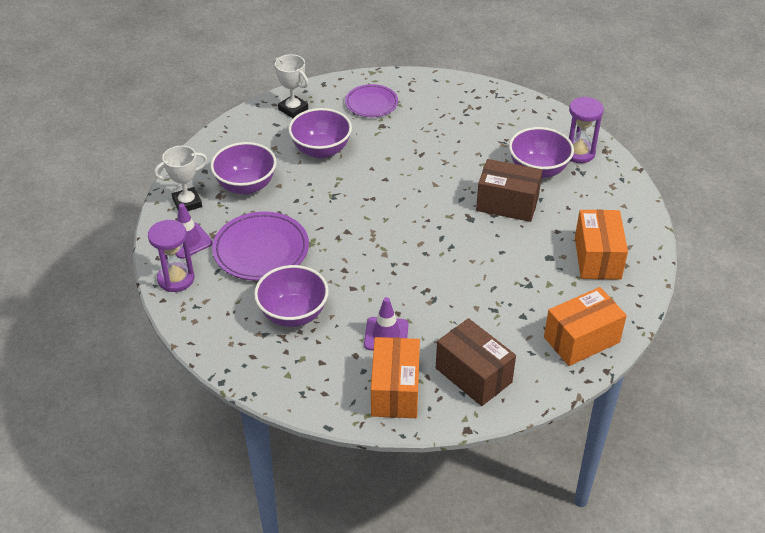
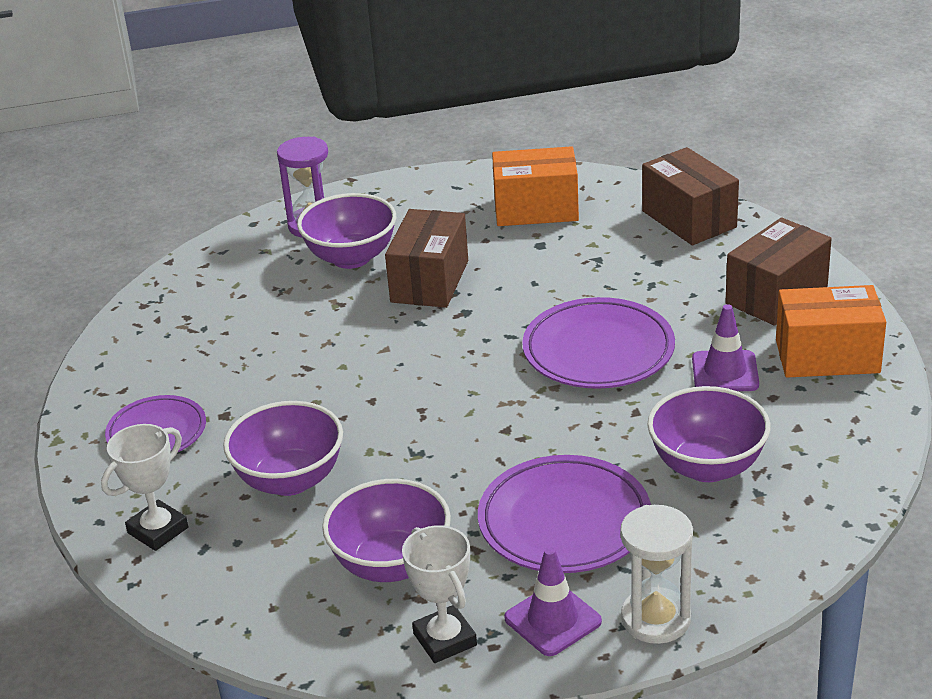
camera: 90 degrees left, 10 degrees down
purple hourglass [148,220,195,292] -> white hourglass [620,505,693,644]
orange box [544,287,627,366] -> brown box [642,147,739,245]
none -> purple plate [522,297,675,389]

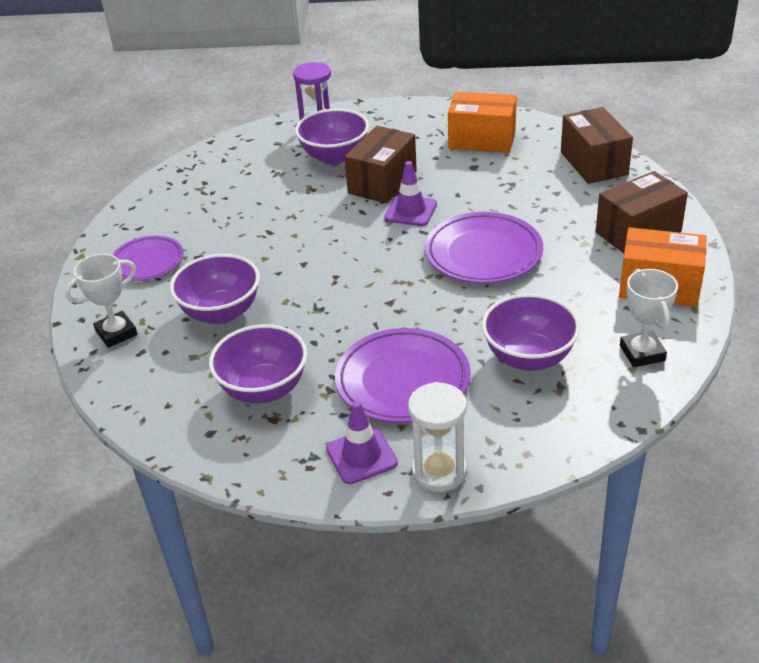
camera: 15 degrees right, 5 degrees up
white trophy [402,525,477,663] -> white trophy moved to [620,269,678,367]
purple traffic cone [692,304,759,391] -> purple traffic cone moved to [384,161,437,226]

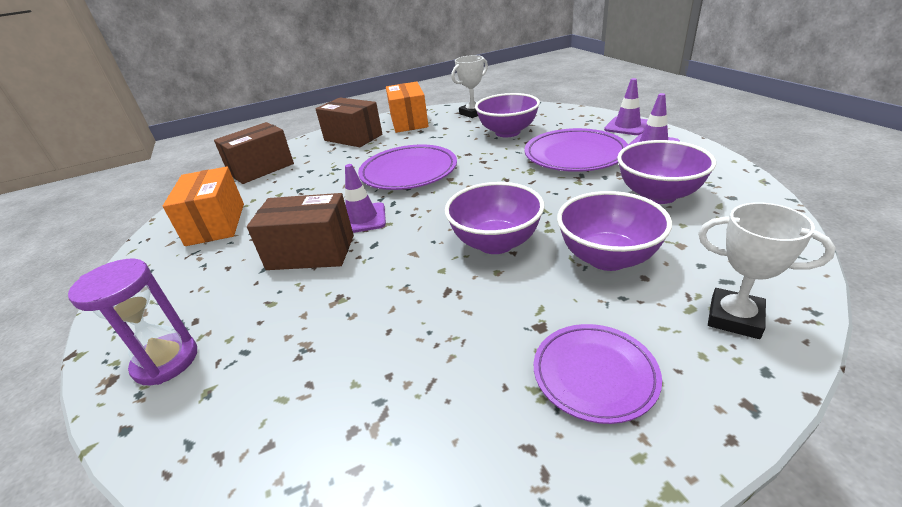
camera: 115 degrees left, 5 degrees down
purple bowl [295,108,369,165] -> purple bowl moved to [445,182,544,254]
white hourglass [408,382,467,492] -> purple traffic cone [604,78,648,135]

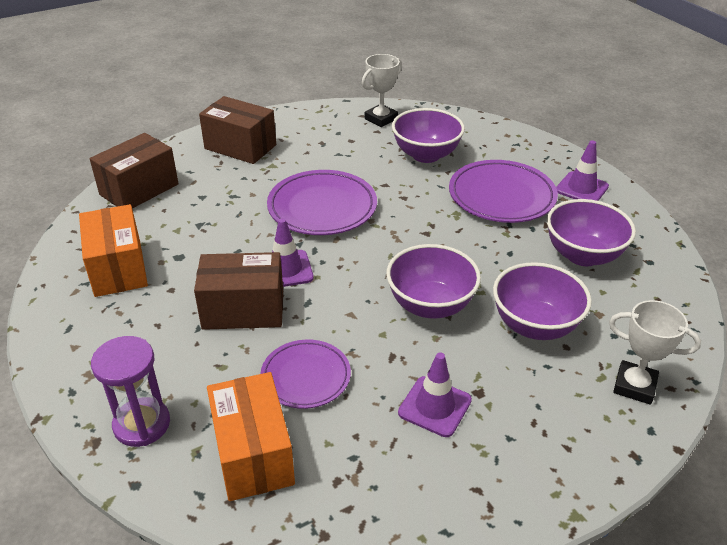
camera: 10 degrees left, 5 degrees up
orange box [386,81,429,133] -> orange box moved to [207,372,295,501]
purple plate [534,324,662,424] -> purple plate moved to [260,340,351,409]
purple traffic cone [604,78,648,135] -> purple traffic cone moved to [398,353,472,437]

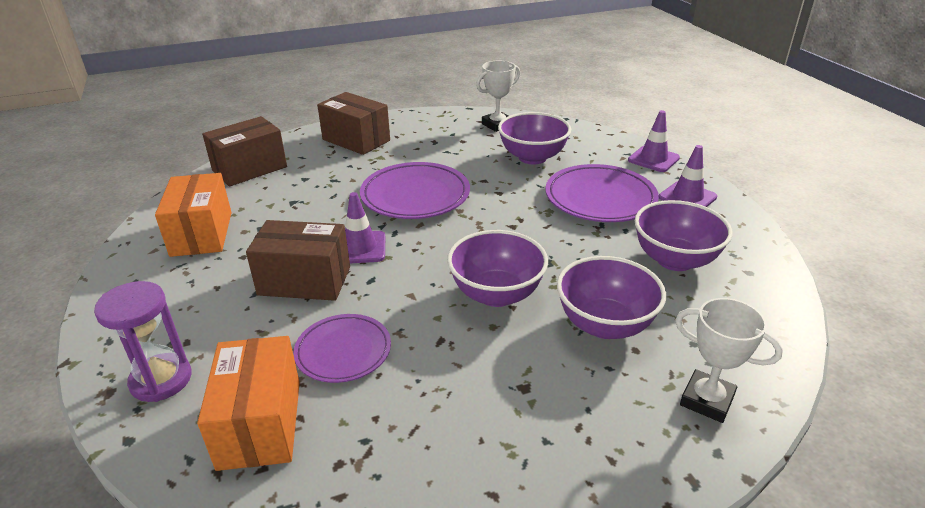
camera: 10 degrees right, 5 degrees down
purple traffic cone [398,353,472,437] -> purple traffic cone moved to [628,110,680,172]

